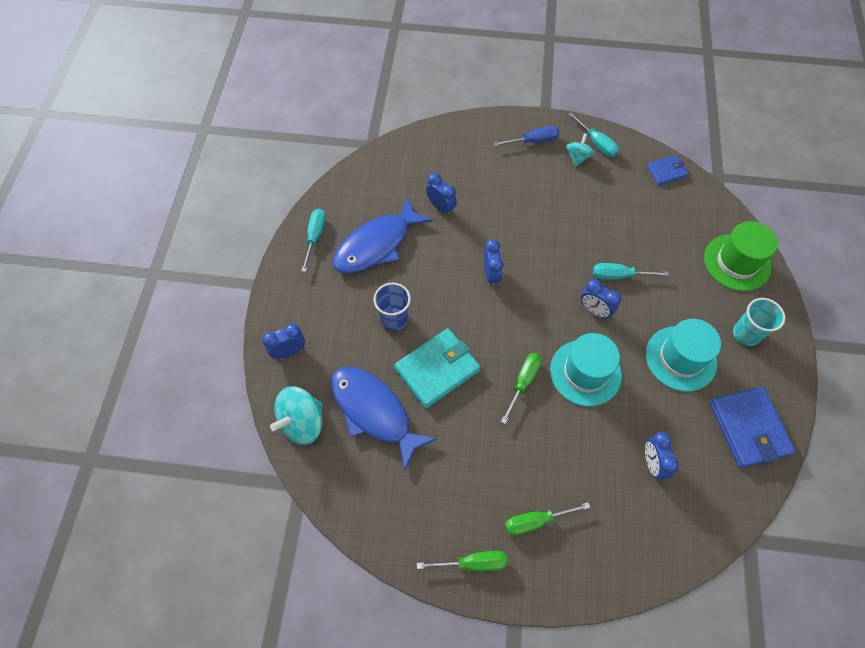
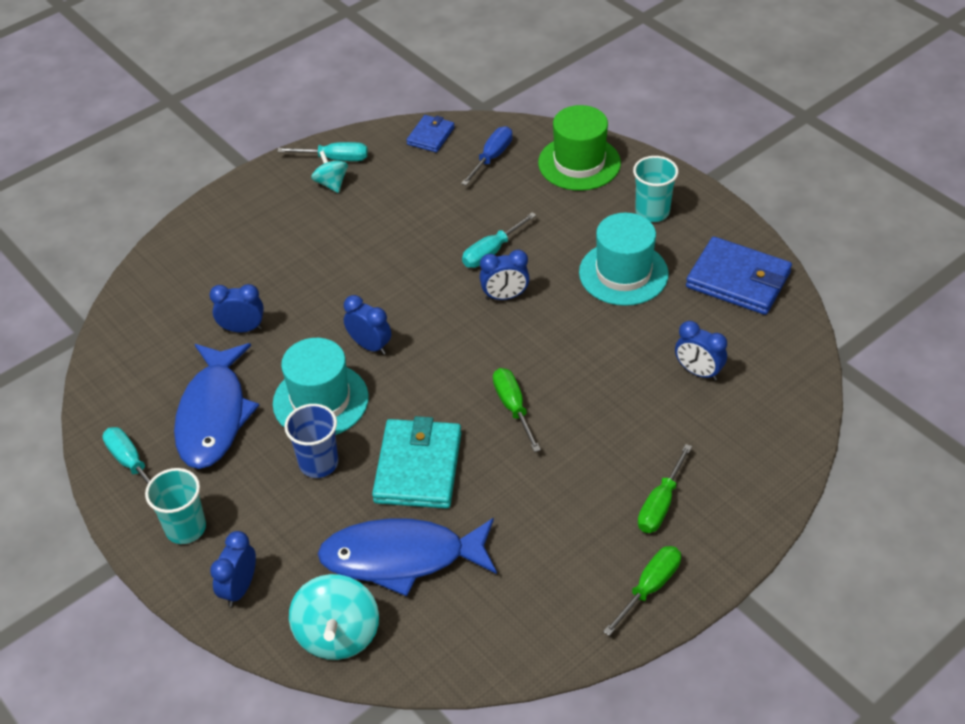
camera: 45 degrees left, 15 degrees down
blue screwdriver [494,126,559,146] -> blue screwdriver moved to [461,126,513,186]
turquoise hat [550,333,622,406] -> turquoise hat moved to [273,338,369,435]
none -> turquoise cup [145,468,206,544]

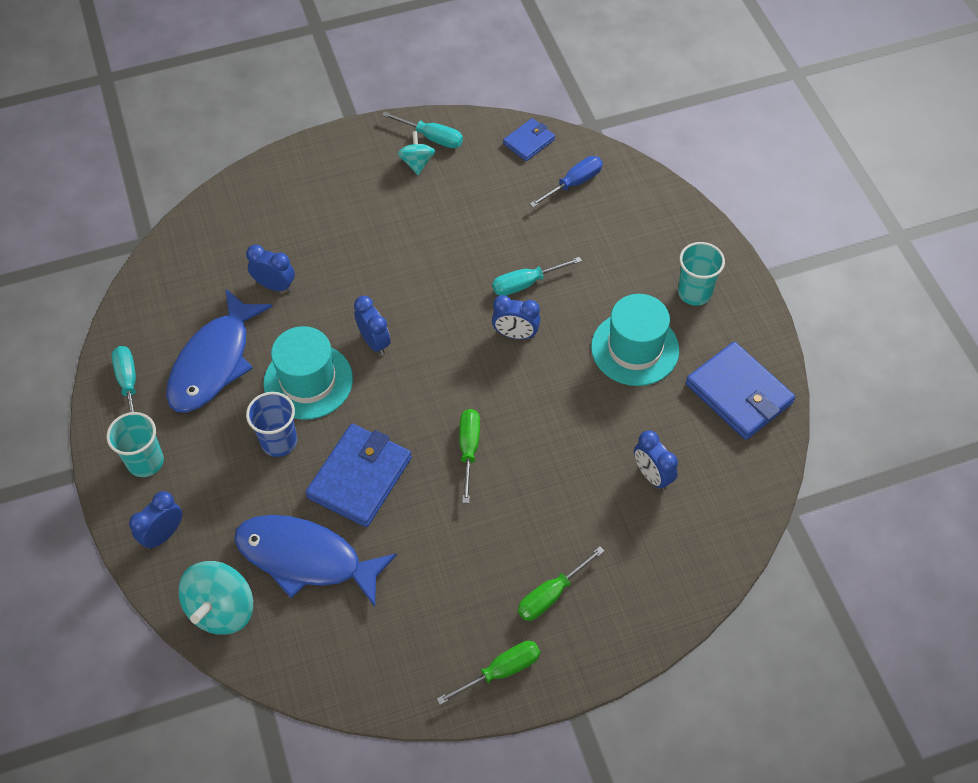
camera: 20 degrees right, 10 degrees up
turquoise wallet [372,416,461,509] -> blue wallet [305,424,412,527]
green hat [538,105,621,191] -> none

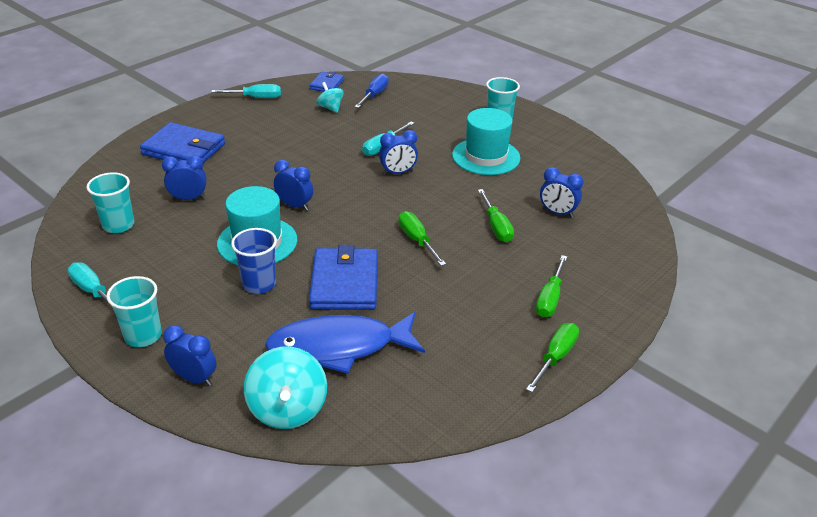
camera: 30 degrees left, 20 degrees down
blue clock [129,491,182,550] -> blue clock turned 105 degrees clockwise [163,325,217,386]
blue fish [166,289,273,413] -> none
turquoise spinning top [398,131,435,175] -> turquoise spinning top moved to [316,82,344,113]
blue wallet [686,342,795,440] -> blue wallet moved to [140,122,225,163]
none -> turquoise cup [87,172,134,233]
none -> green screwdriver [478,189,514,242]

